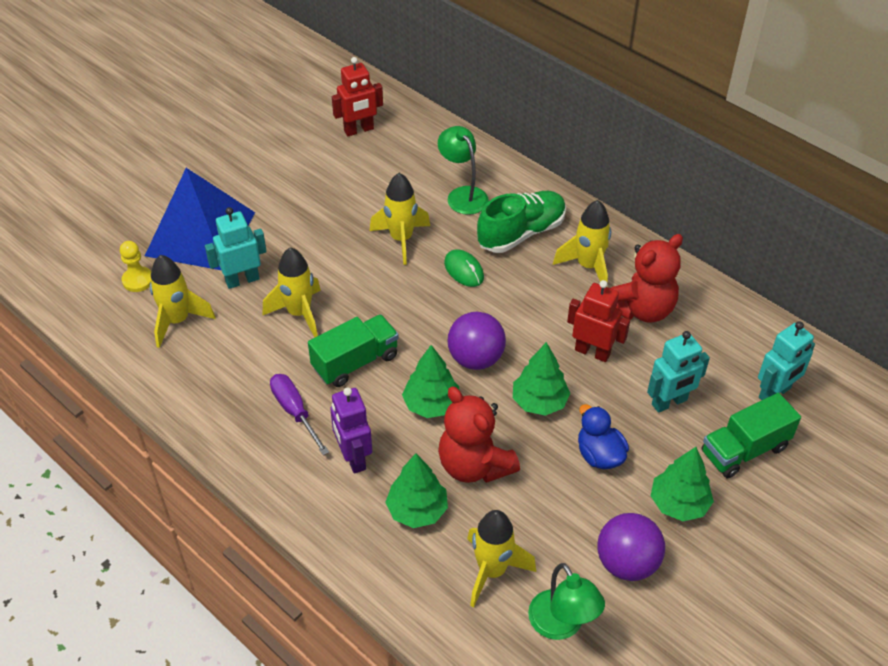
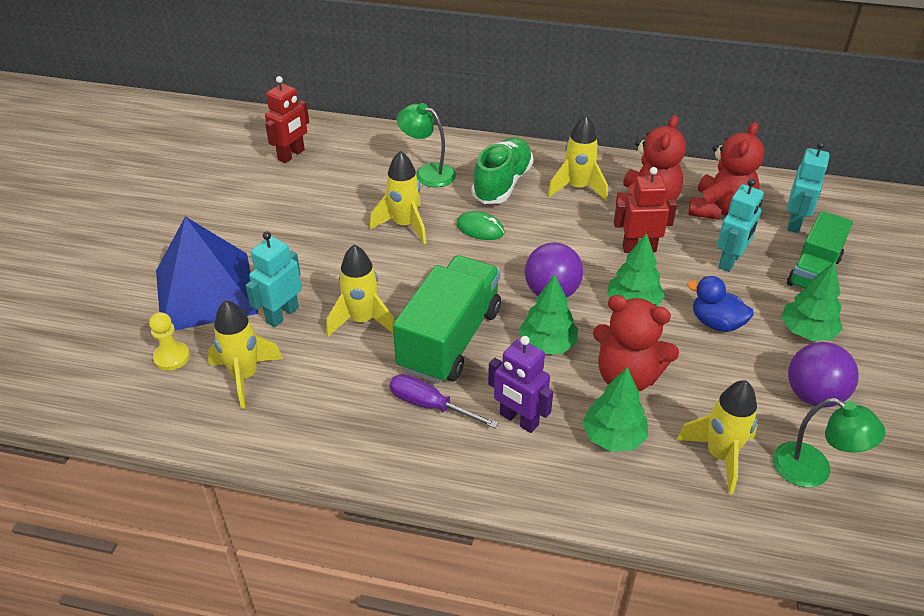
camera: 30 degrees left, 5 degrees down
green truck [308,315,399,387] -> green truck [393,255,501,384], size x1.51
none -> red teddy bear [688,122,765,220]

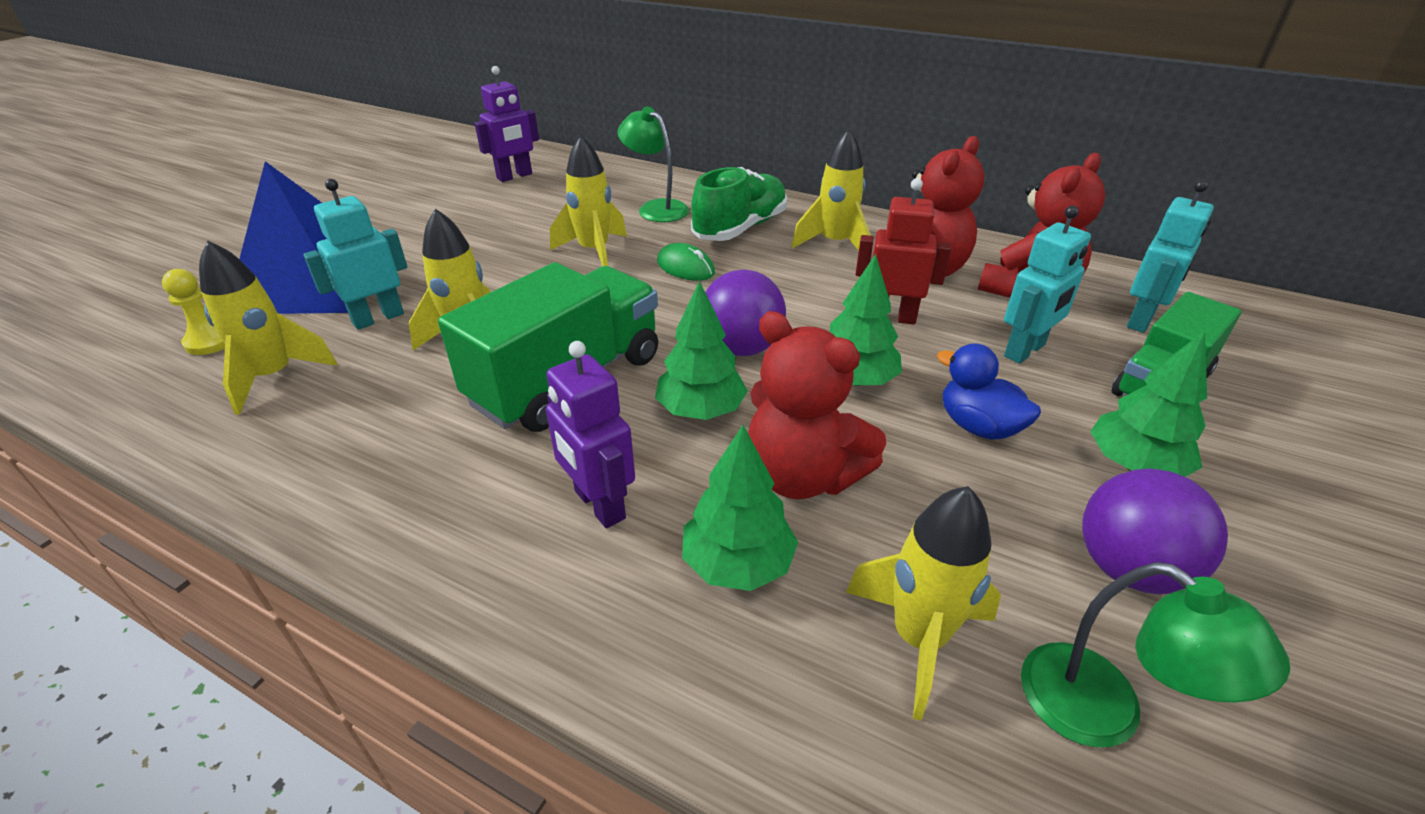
camera: 15 degrees right, 5 degrees down
red robot [265,76,309,163] -> purple robot [474,66,539,182]
purple screwdriver [389,374,499,428] -> none

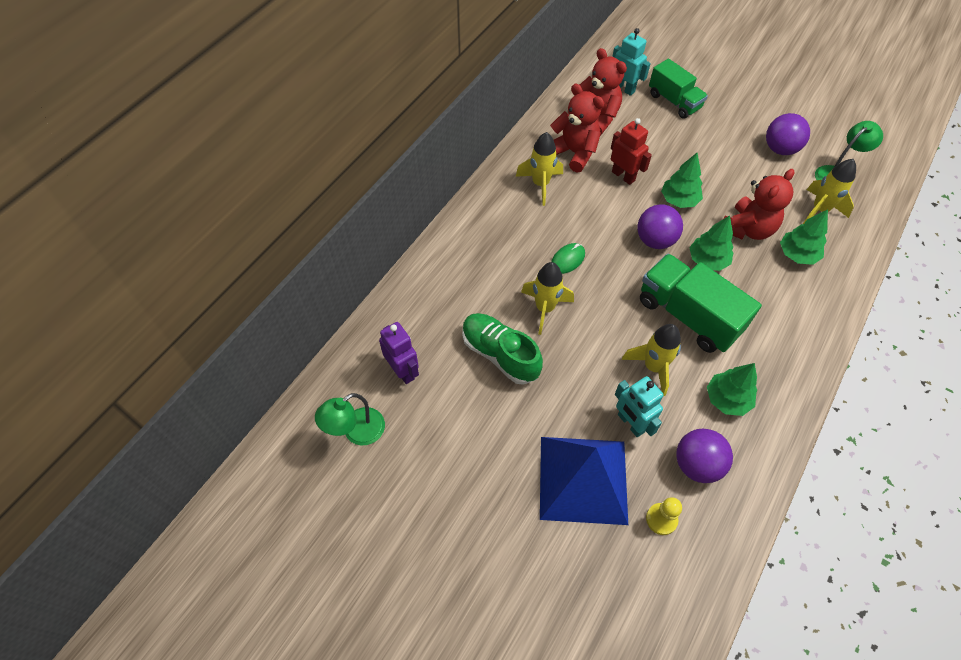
camera: 85 degrees left, 20 degrees up
yellow rocket [199,241,337,415] -> purple ball [676,428,733,483]
purple robot [546,341,635,528] -> none
green lamp [617,107,689,222] -> green lamp moved to [315,393,385,446]
green shoe [691,167,787,241] -> green shoe moved to [462,313,543,385]
red robot [856,178,951,324] -> red robot turned 120 degrees clockwise [611,118,652,185]
blue duck [937,343,1041,440] -> none
turquoise robot [1004,206,1091,364] -> none
green tree [1090,331,1207,477] -> green tree moved to [707,363,757,416]

